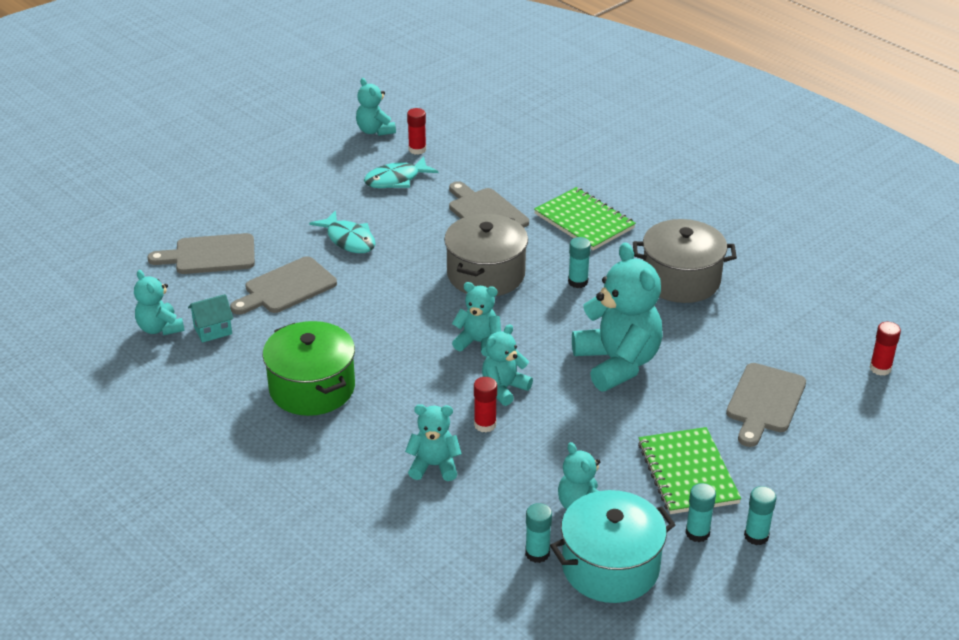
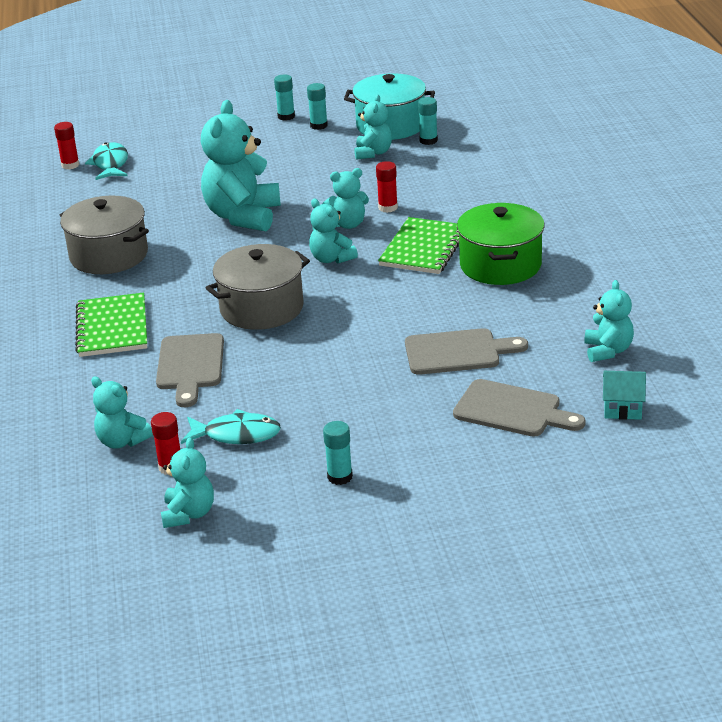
camera: 145 degrees left, 5 degrees down
turquoise house [188,294,233,343] -> turquoise house moved to [603,371,646,420]
turquoise fish [309,210,376,253] -> turquoise fish moved to [85,142,128,180]
turquoise teddy bear [405,404,462,481] -> turquoise teddy bear moved to [91,376,153,449]
turquoise glue stick [568,237,591,288] -> turquoise glue stick moved to [323,421,353,485]
green notebook [638,427,741,514] -> green notebook moved to [378,217,459,274]
grey cutting board [726,363,806,447] -> none

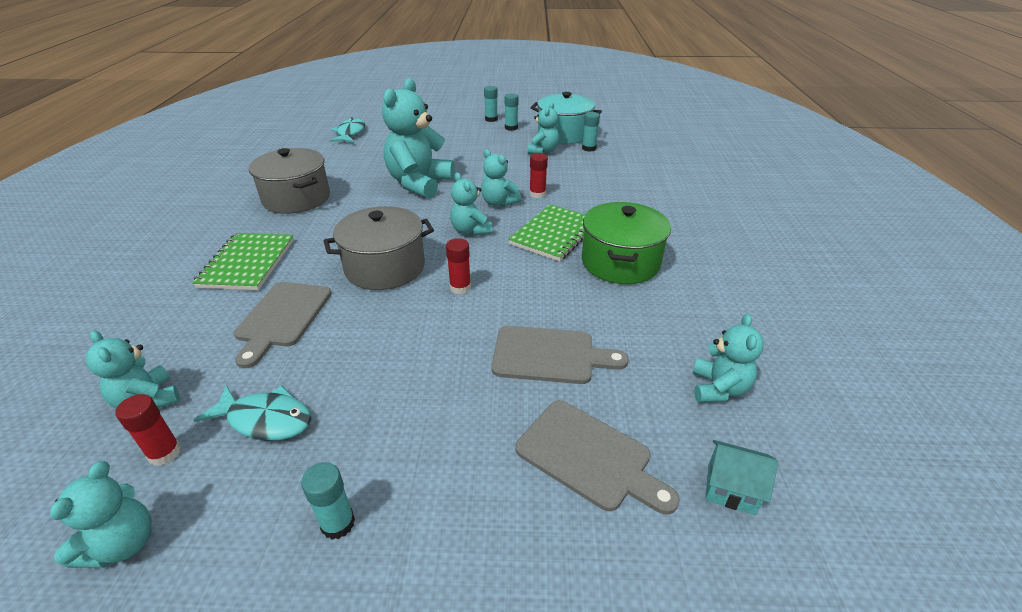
camera: 10 degrees right, 5 degrees up
red glue stick [54,122,80,170] -> red glue stick moved to [446,238,471,294]
turquoise teddy bear [323,168,369,229] -> turquoise teddy bear turned 45 degrees clockwise [481,149,521,207]

